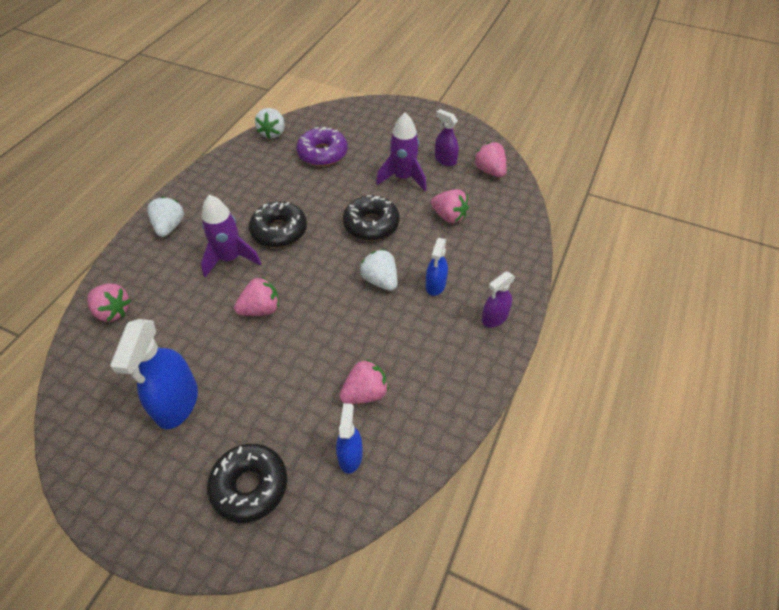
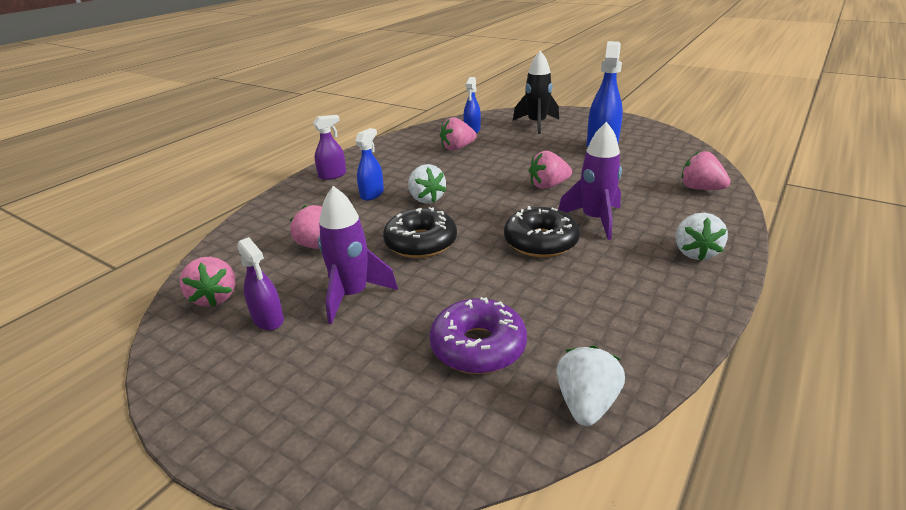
camera: 170 degrees left, 20 degrees down
black donut [207,444,288,523] -> black rocket [513,51,559,134]

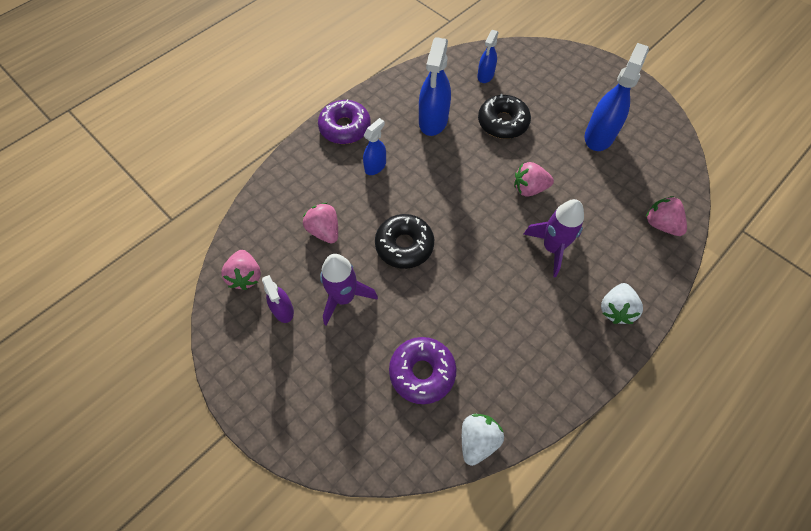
camera: 10 degrees right, 30 degrees up
purple spray bottle [313,115,346,180] -> purple donut [318,99,370,144]
white strawberry [408,164,446,204] -> none
pink strawberry [440,117,477,151] -> none
black donut [504,206,580,257] -> black donut moved to [478,94,531,139]
black rocket [513,51,559,134] -> none
none -> blue spray bottle [419,37,451,136]

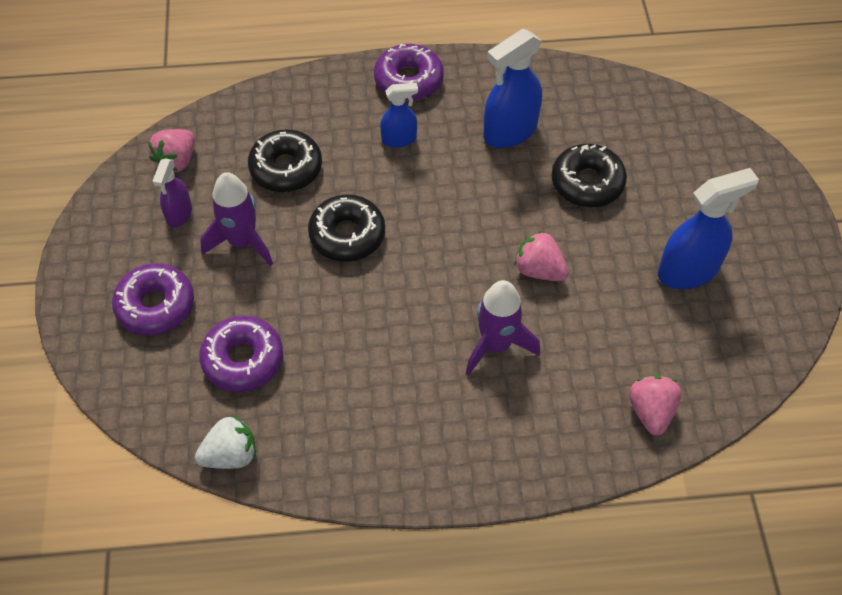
camera: 40 degrees right, 5 degrees down
pink strawberry [303,203,338,243] -> black donut [248,129,322,192]
blue spray bottle [477,30,499,83] -> none
white strawberry [601,283,643,324] -> none
none -> purple donut [112,263,194,335]

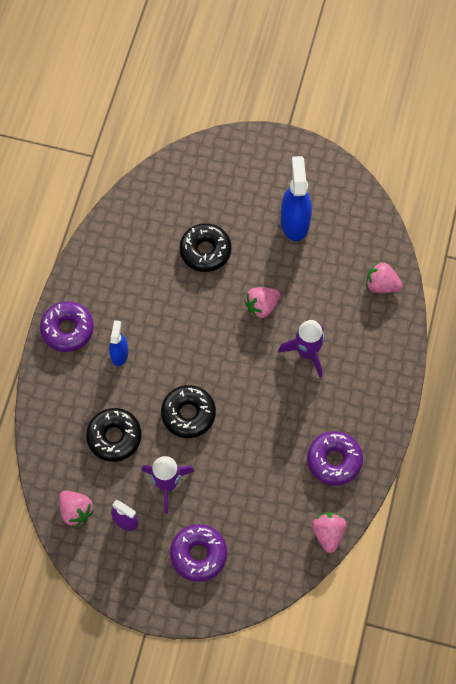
camera: 70 degrees left, 10 degrees up
white strawberry [195,416,256,469] -> pink strawberry [312,512,346,553]
purple donut [199,316,283,392] -> purple donut moved to [307,431,363,486]
blue spray bottle [484,29,542,148] -> none

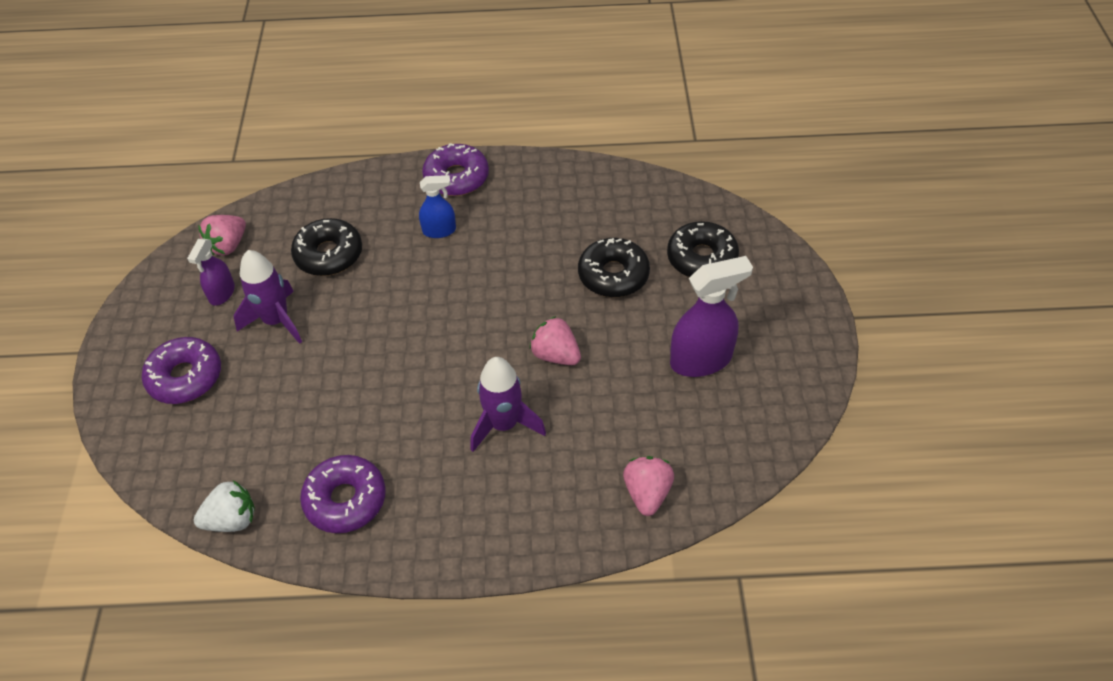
camera: 75 degrees right, 15 degrees down
black donut [161,385,216,438] -> black donut moved to [667,221,739,277]
blue spray bottle [281,156,312,241] -> purple spray bottle [670,256,753,377]
pink strawberry [312,512,346,553] -> white strawberry [194,480,255,532]

